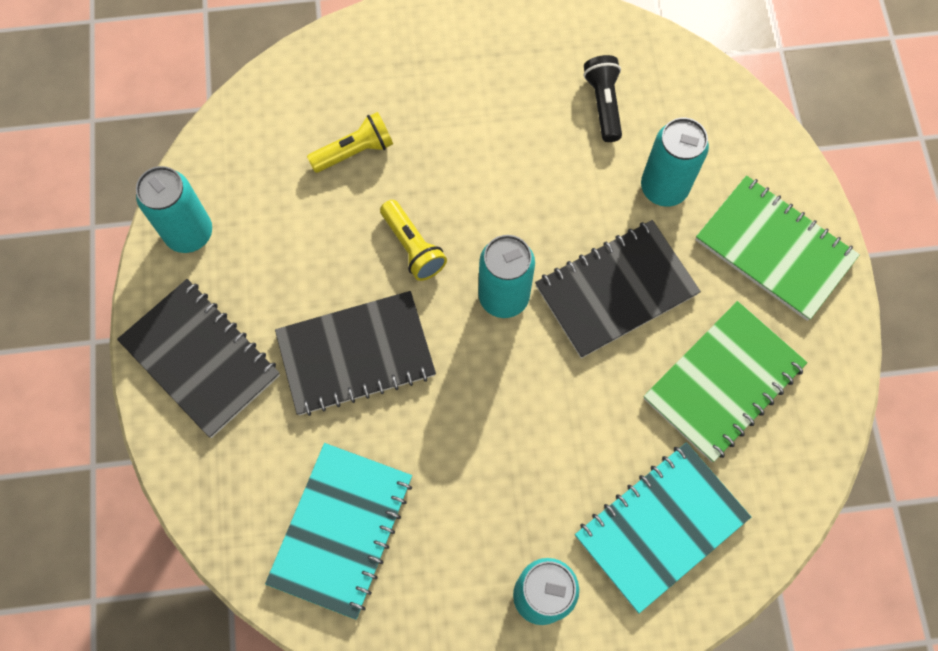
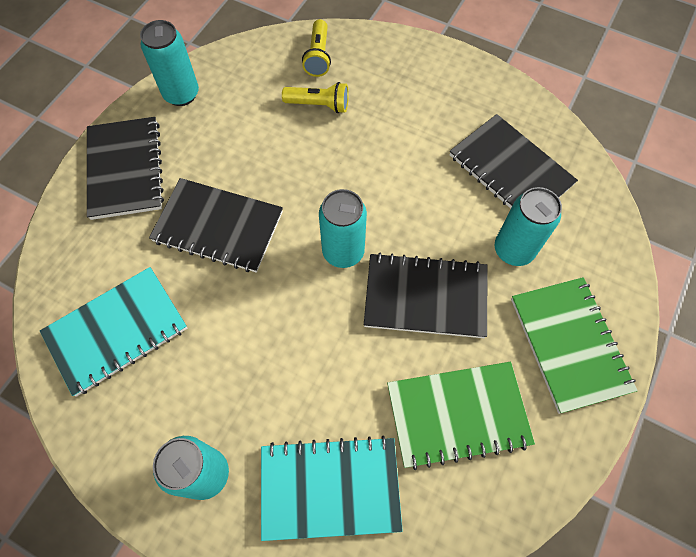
camera: 35 degrees right, 5 degrees down
yellow flashlight [380,200,447,281] -> yellow flashlight moved to [302,19,331,77]
black flashlight [584,55,622,142] -> black notebook [450,114,578,209]

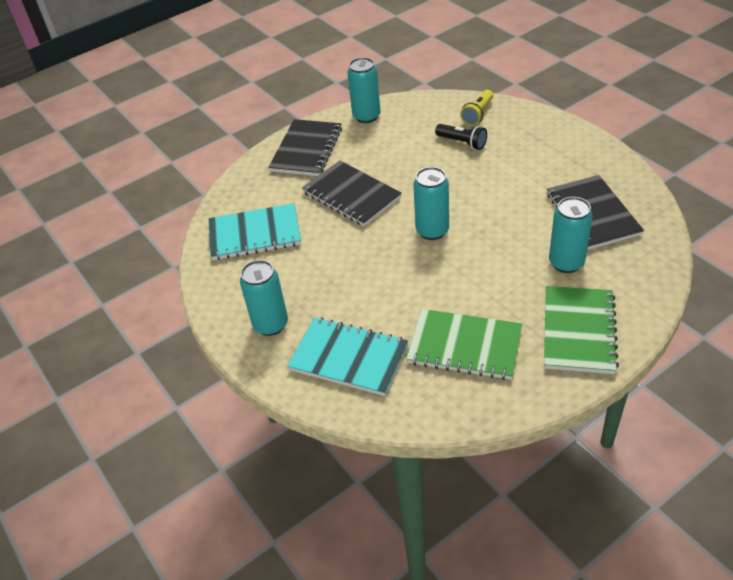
camera: 30 degrees right, 20 degrees down
yellow flashlight [282,82,349,113] -> black flashlight [435,124,487,150]
black notebook [364,253,488,338] -> none

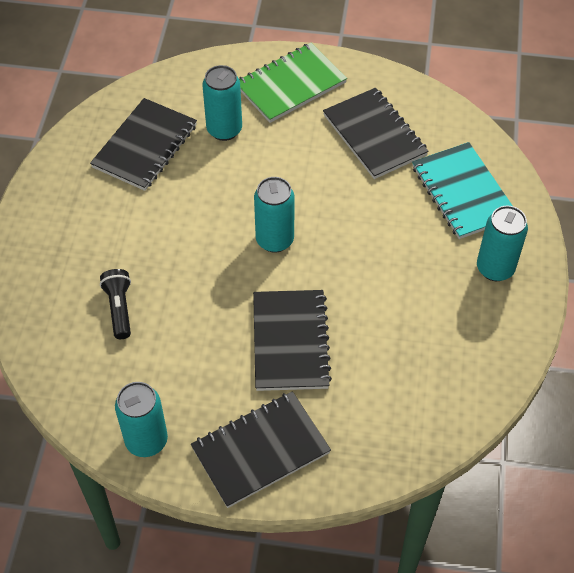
camera: 140 degrees left, 10 degrees up
turquoise notebook [208,203,301,260] -> none
green notebook [406,309,522,380] -> black notebook [323,88,429,179]
yellow flashlight [460,90,493,126] -> none

